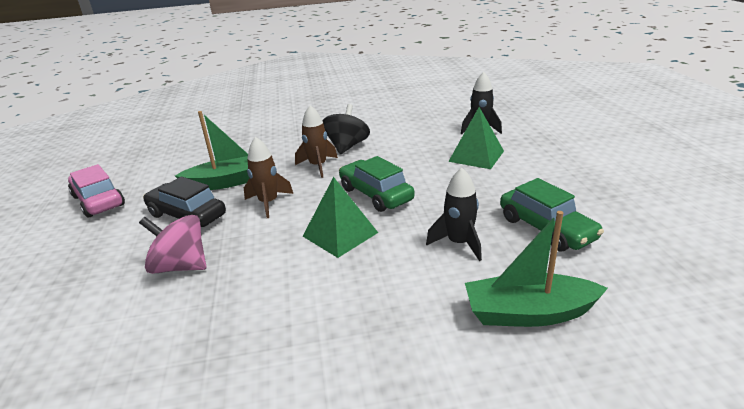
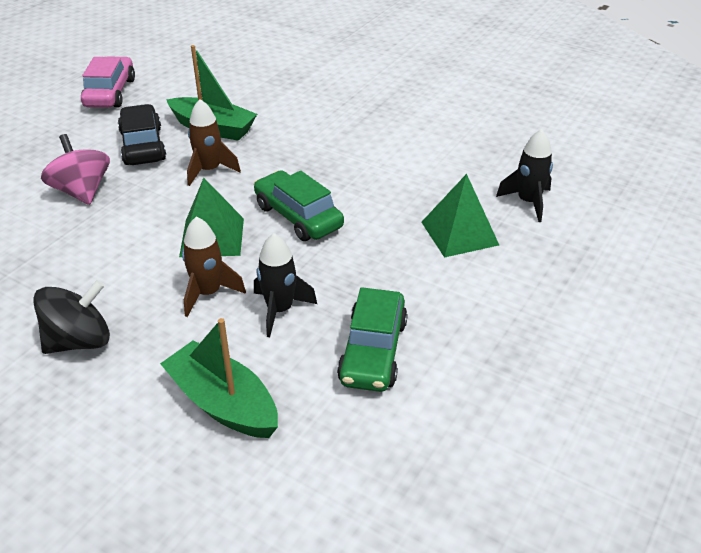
camera: 40 degrees right, 10 degrees up
brown rocket [295,105,338,178] -> brown rocket moved to [182,216,246,317]
black spinning top [322,104,370,154] -> black spinning top moved to [33,280,110,354]
green car [339,156,415,212] -> green car turned 45 degrees counterclockwise [254,170,344,241]

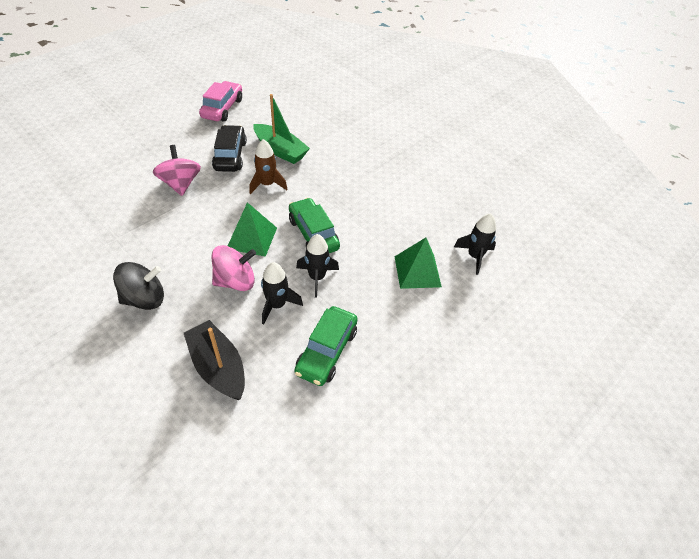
camera: 10 degrees right, 10 degrees up
green boat [160,318,278,438] -> black boat [184,320,245,400]
brown rocket [182,216,246,317] -> pink spinning top [212,245,256,291]
none -> black rocket [296,234,339,298]

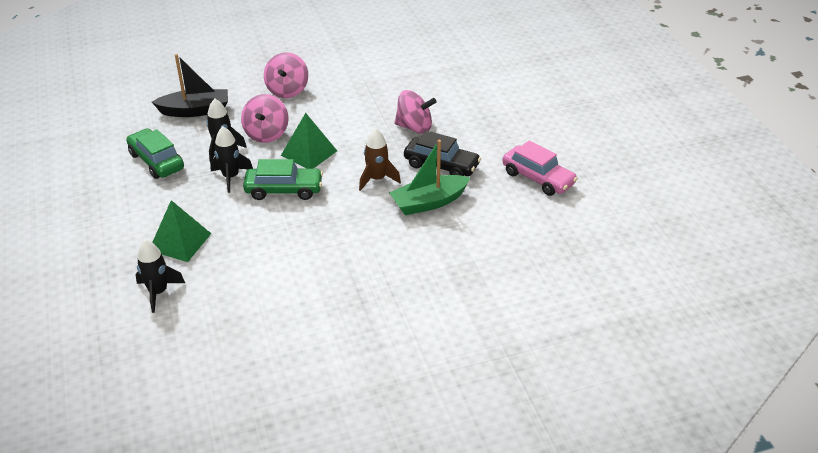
camera: 120 degrees right, 10 degrees down
black spinning top [113,262,164,310] -> pink spinning top [264,52,308,98]

